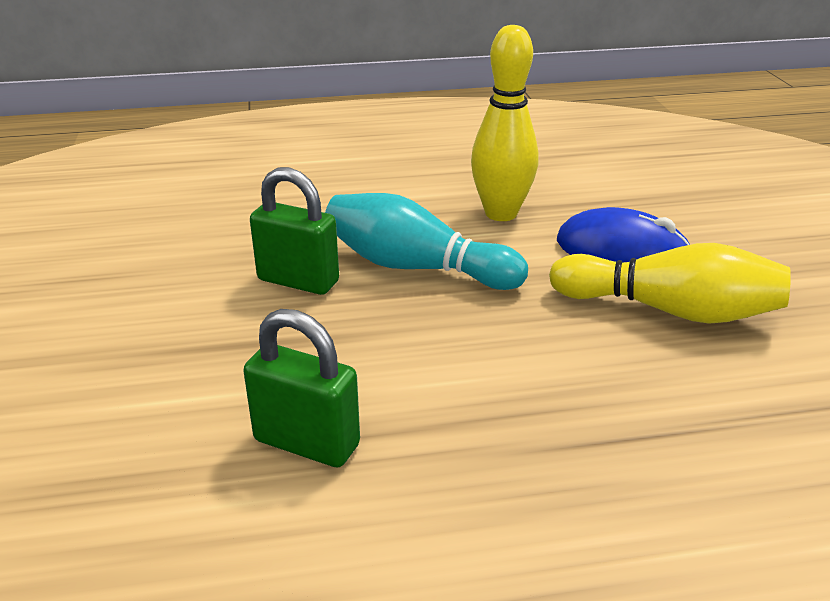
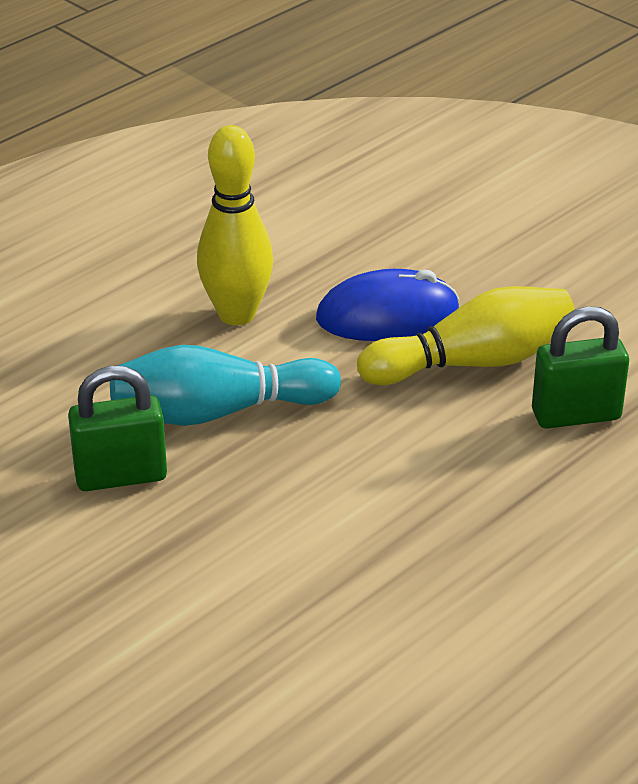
camera: 35 degrees left, 5 degrees up
green padlock [243,309,360,468] -> green padlock moved to [532,306,629,429]

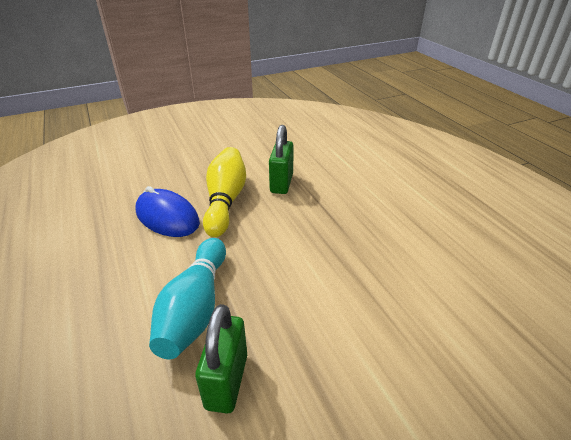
camera: 70 degrees left, 0 degrees up
yellow bowling pin [197,125,273,325] -> none
blue mouse [316,269,459,341] -> blue mouse turned 60 degrees counterclockwise [135,186,200,237]

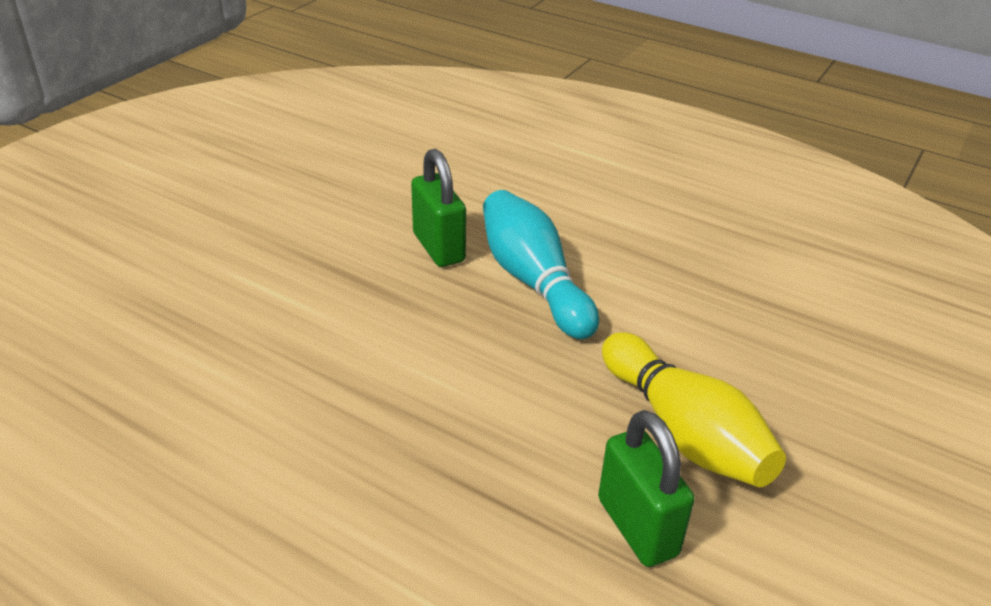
camera: 145 degrees right, 0 degrees up
blue mouse [135,186,200,237] -> none

